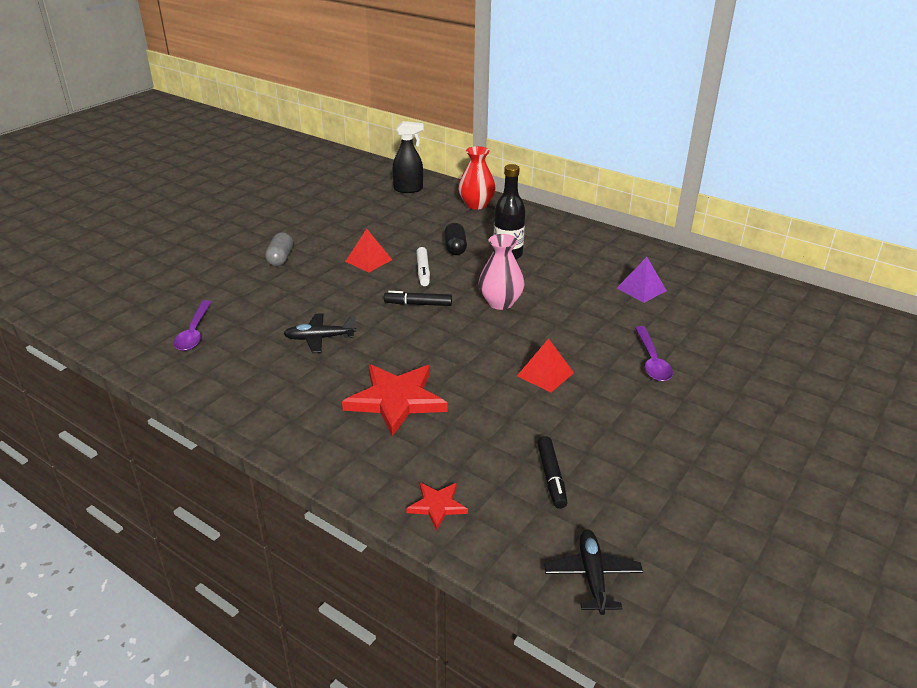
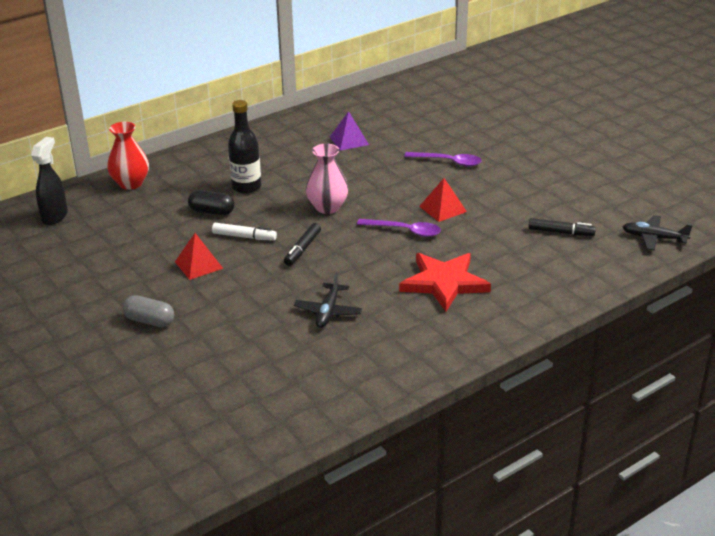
camera: 70 degrees left, 0 degrees up
purple spoon [174,300,212,351] -> purple spoon moved to [357,219,441,237]
red star [406,483,468,530] -> none

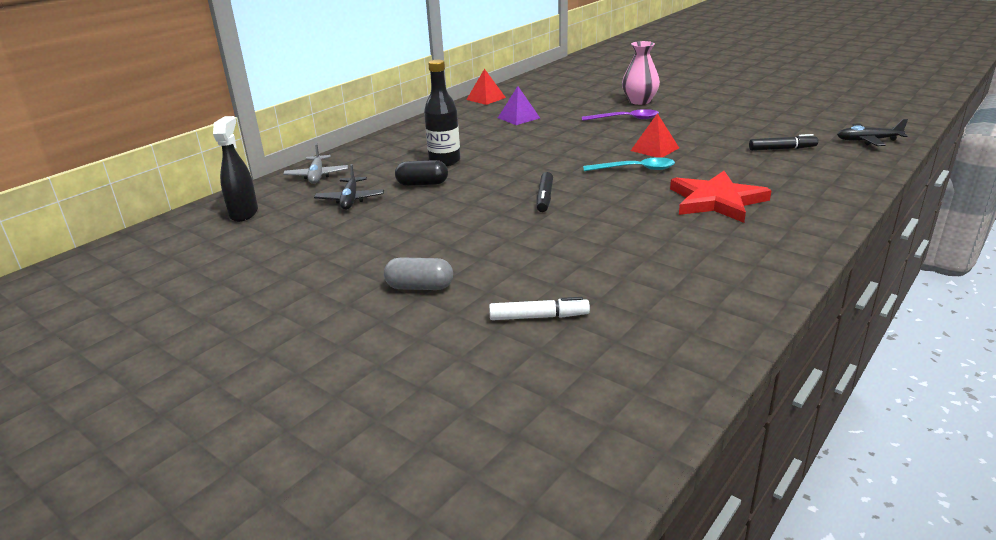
camera: 15 degrees left, 5 degrees down
red vase [107,122,149,190] -> grey plane [283,143,348,184]
red pyramid [175,233,223,280] -> red pyramid moved to [466,69,506,105]
white marker [212,223,277,241] -> white marker moved to [489,297,590,320]
black plane [294,272,362,328] -> black plane moved to [314,164,384,210]
pink vase [306,144,349,214] -> pink vase moved to [622,41,660,105]
purple spoon [357,219,441,237] -> turquoise spoon [583,157,675,171]

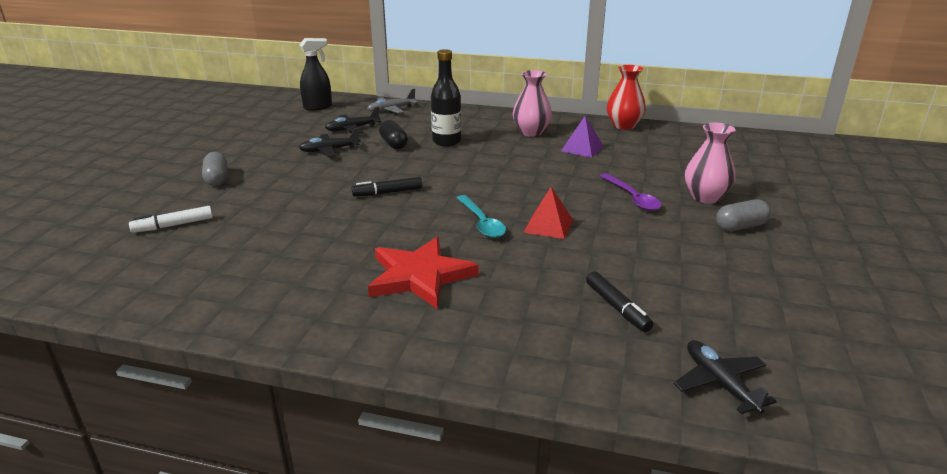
camera: 65 degrees right, 0 degrees up
red pyramid [466,69,506,105] -> red vase [607,65,646,130]
white marker [489,297,590,320] -> white marker turned 90 degrees clockwise [129,206,213,233]
none -> black plane [298,128,360,157]
none -> pink vase [513,70,552,137]
none -> grey capsule [716,200,771,231]

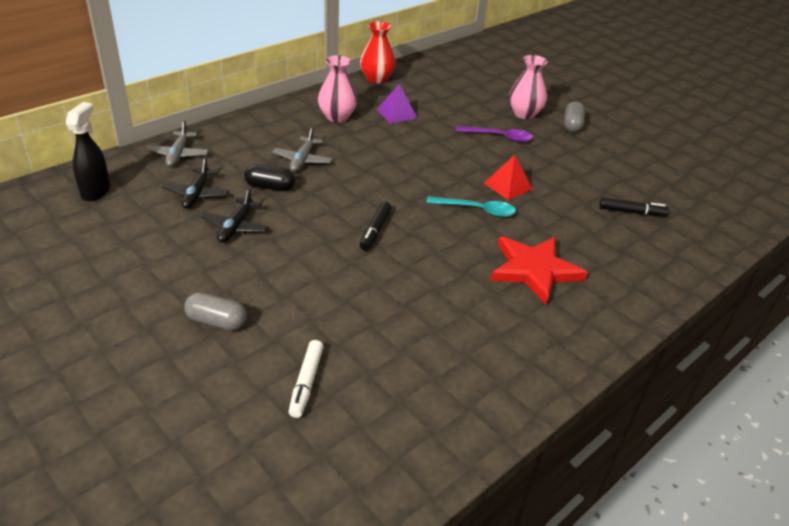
camera: 60 degrees left, 10 degrees up
black bottle [431,49,461,146] -> grey plane [272,126,332,172]
black plane [674,340,777,414] -> none

